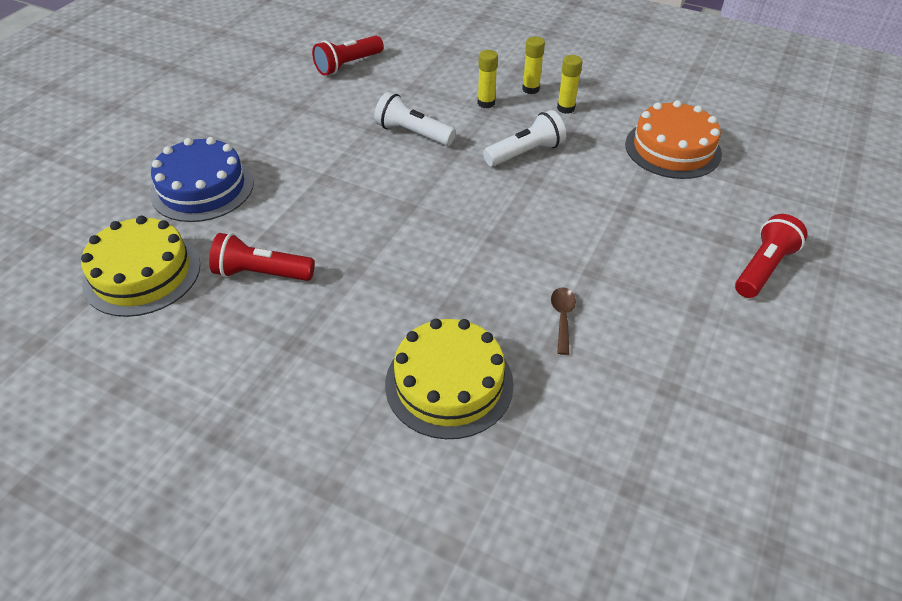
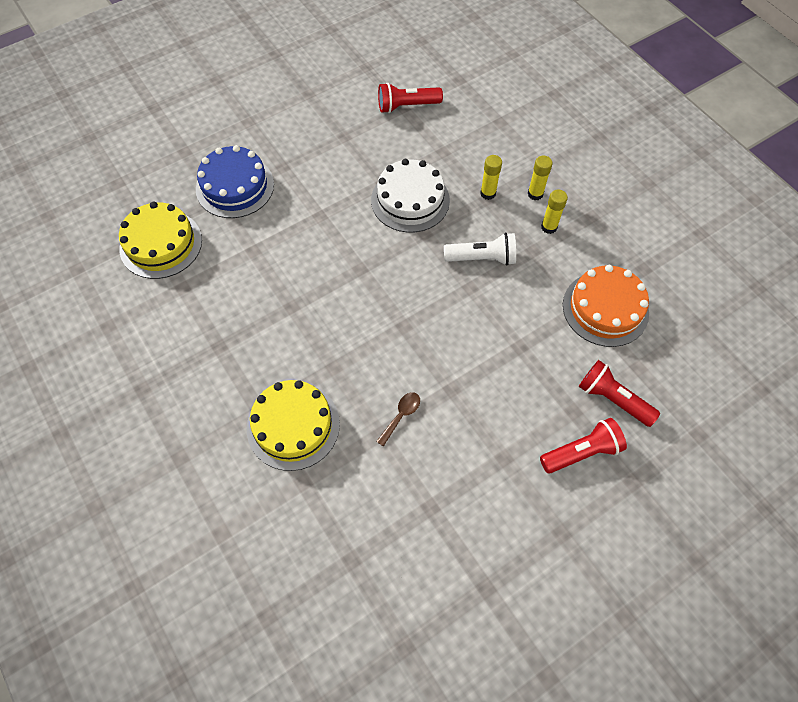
camera: 30 degrees right, 15 degrees up
red flashlight [209,233,315,281] -> red flashlight moved to [579,360,660,427]
white flashlight [374,92,456,146] -> white cake [371,159,450,233]

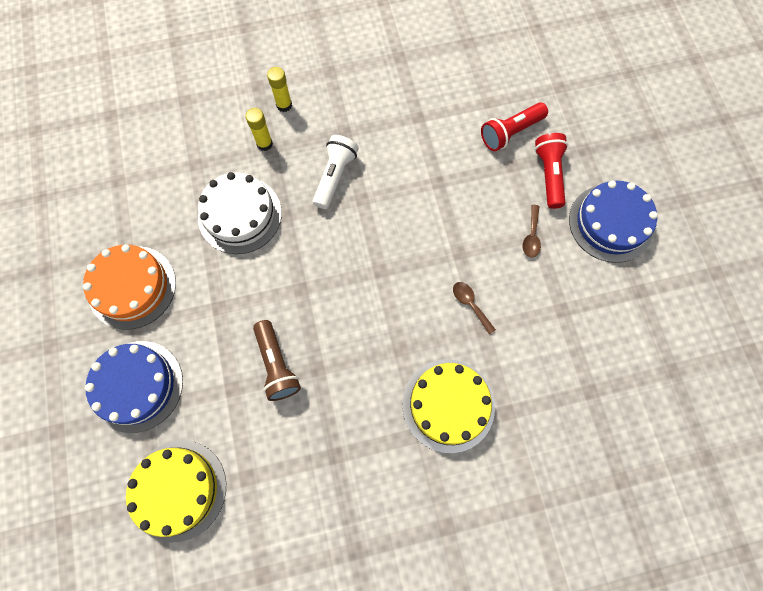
camera: 70 degrees left, 10 degrees up
red flashlight [378,83,443,113] -> none
yellow glue stick [541,189,568,234] -> none
orange cake [563,265,649,347] -> orange cake moved to [83,245,176,329]
none -> brown flashlight [253,320,301,401]
none -> brown spoon [523,205,541,258]
none -> blue cake [569,181,658,263]

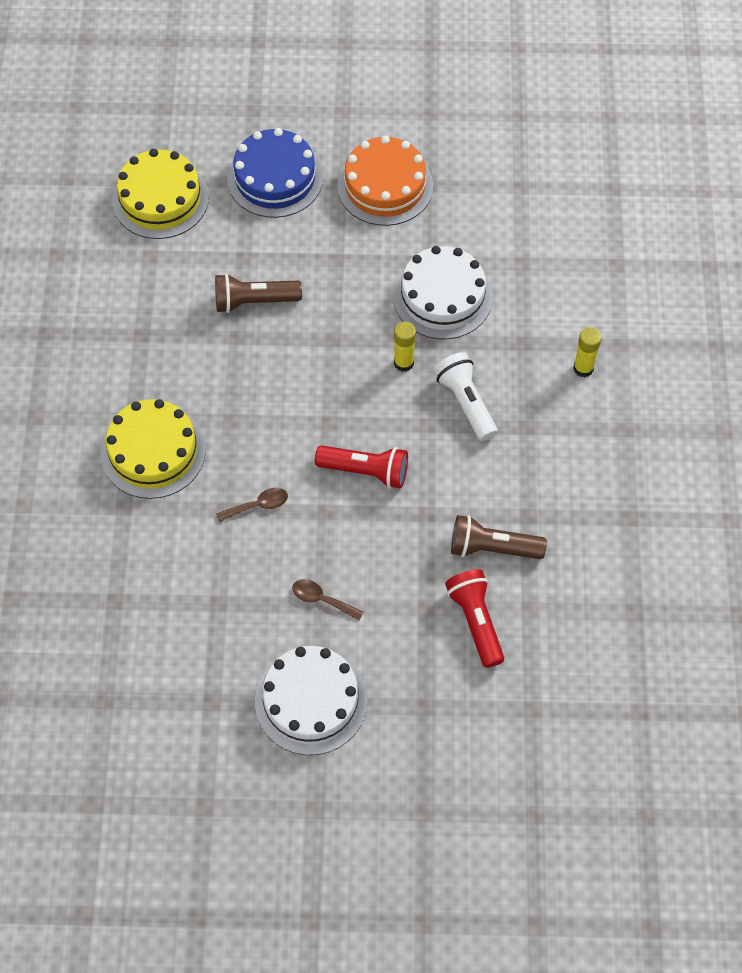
camera: 105 degrees right, 10 degrees down
yellow glue stick [245,108,273,151] -> yellow glue stick moved to [394,322,416,372]
white flashlight [313,135,359,209] -> white flashlight turned 150 degrees counterclockwise [434,352,497,441]
red flashlight [535,133,568,209] -> red flashlight moved to [315,445,408,488]
blue cake [569,181,658,263] -> white cake [255,646,367,755]
none -> brown flashlight [451,515,547,559]

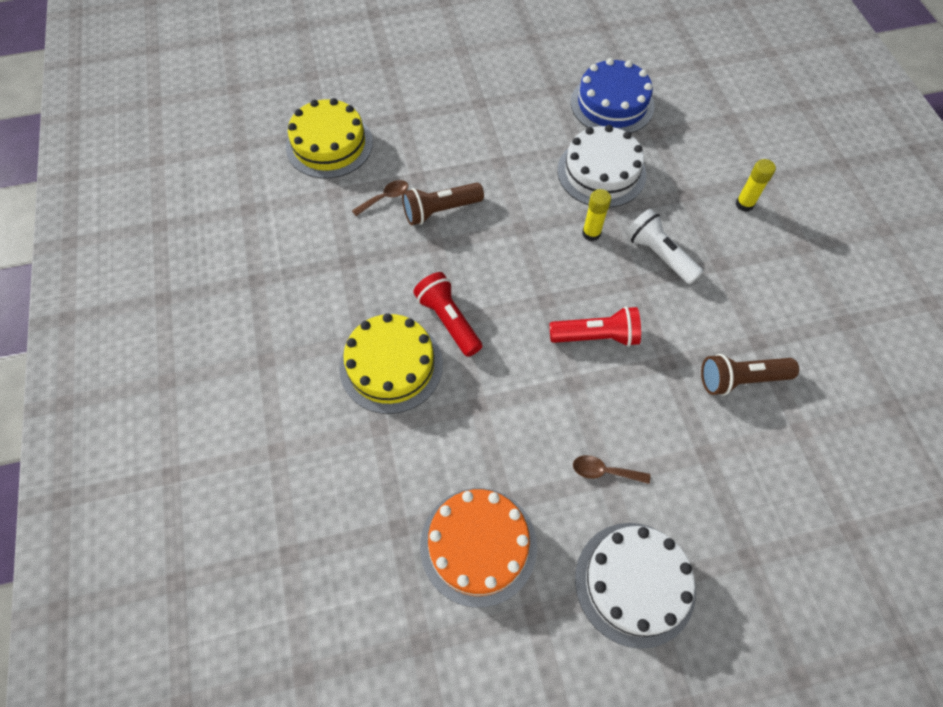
camera: 15 degrees left, 0 degrees up
brown spoon [216,488,288,522] -> brown spoon moved to [352,180,408,216]
blue cake [227,128,323,218] -> blue cake moved to [571,58,655,133]
orange cake [337,135,433,226] -> orange cake moved to [420,488,537,608]
red flashlight [445,569,504,668] -> red flashlight moved to [413,272,482,357]

